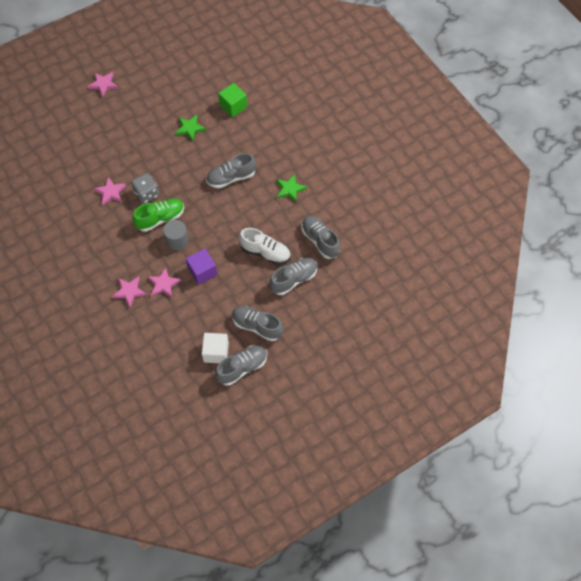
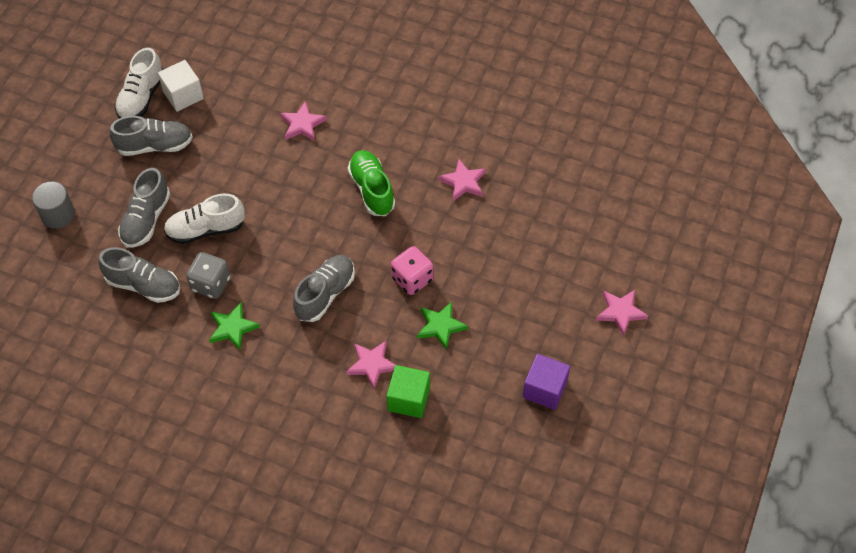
camera: 145 degrees right, 5 degrees down
pink star [112,276,147,307] -> pink star moved to [346,341,395,389]
grey dice [131,173,159,204] -> grey dice moved to [186,252,230,299]
green shoe [133,199,184,232] -> green shoe turned 135 degrees clockwise [348,150,395,216]
grey cylinder [163,220,189,250] -> grey cylinder moved to [32,181,75,228]
purple cube [186,248,217,285] -> purple cube moved to [523,354,570,410]
grey shoe [215,345,267,386] -> white shoe [115,48,163,118]
none -> pink dice [391,246,433,295]

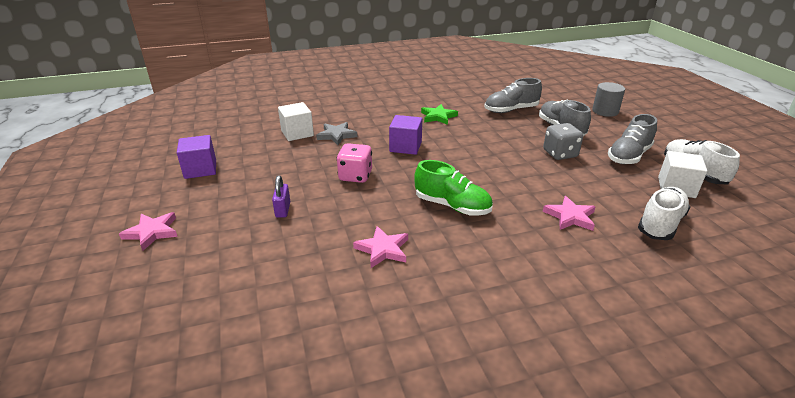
camera: 140 degrees right, 25 degrees down
white shoe [164,194,245,244] -> white shoe moved to [638,187,690,240]
grey dice [186,252,230,299] -> grey dice moved to [543,123,583,160]
grey shoe [293,255,355,322] -> purple cube [389,115,422,155]
pink star [346,341,395,389] -> grey star [316,122,357,145]
green cube [387,365,430,418] -> white cube [278,102,314,141]
green star [417,302,468,350] -> none
none -> purple padlock [272,175,290,218]

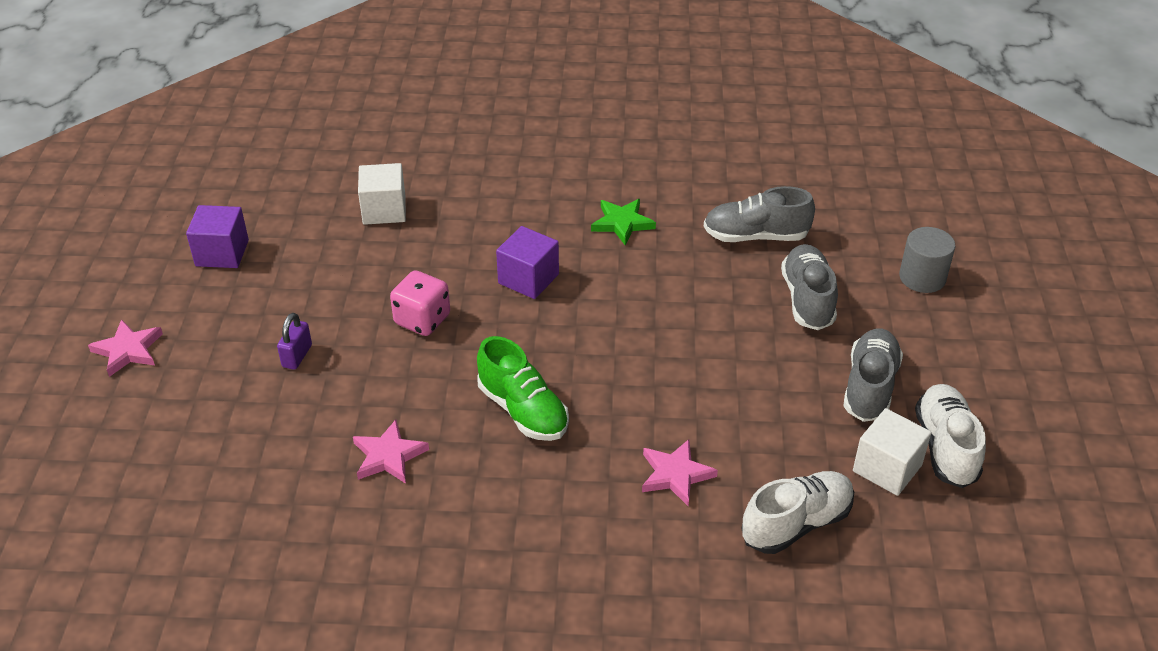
camera: 20 degrees right, 10 degrees up
grey star [316,122,357,145] -> none
grey dice [543,123,583,160] -> none
grey shoe [608,114,657,164] -> grey shoe turned 135 degrees clockwise [843,328,903,422]

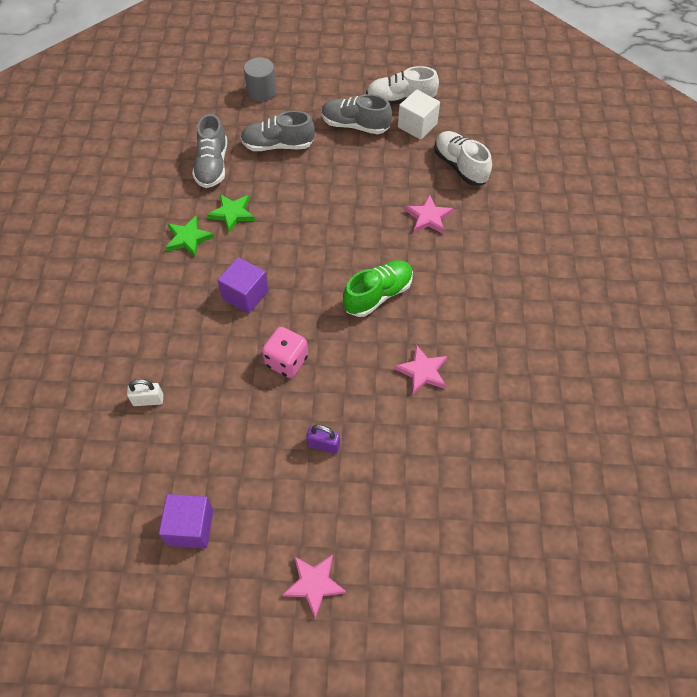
camera: 90 degrees left, 15 degrees up
white cube [358,163,406,225] -> white padlock [127,379,163,406]
none -> green star [207,194,255,233]

